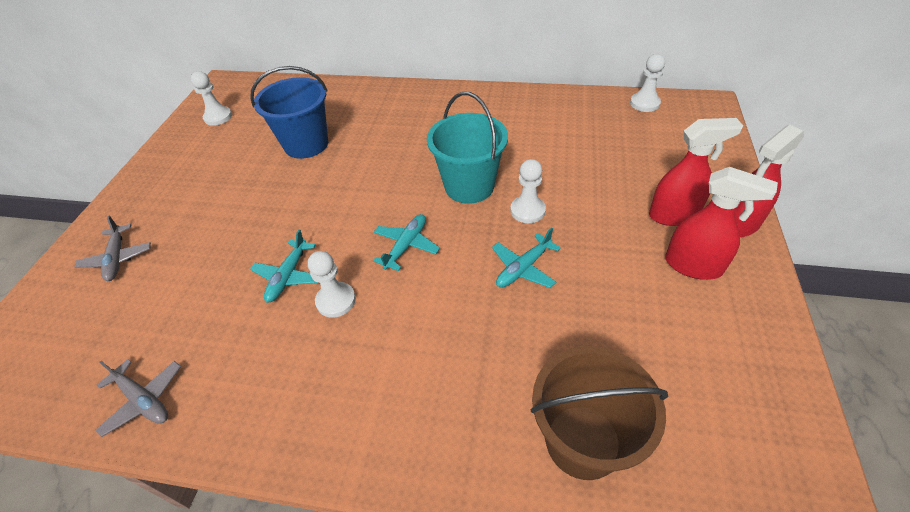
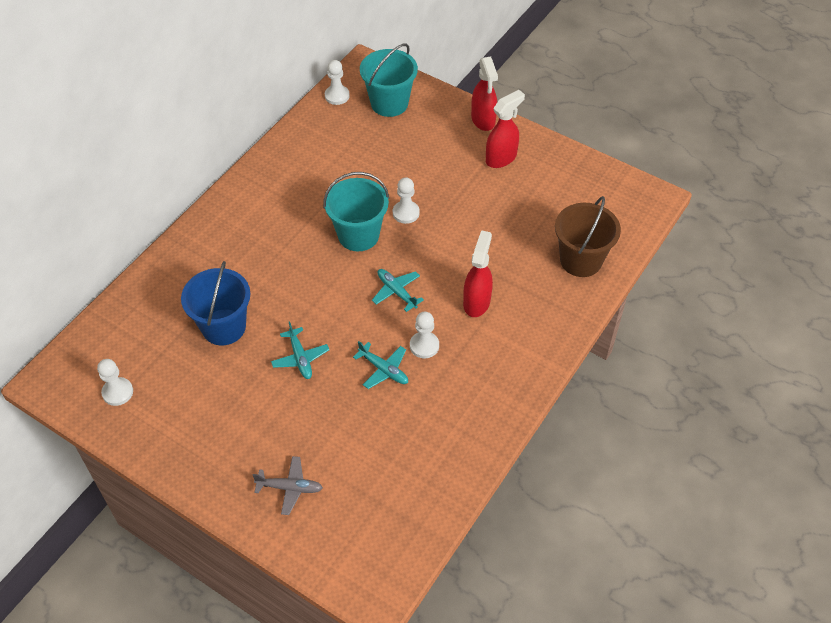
camera: 70 degrees left, 5 degrees up
grey plane [95,359,181,437] -> none
turquoise plane [492,228,561,288] -> turquoise plane moved to [271,321,329,379]
red spray bottle [649,118,743,226] -> red spray bottle moved to [463,230,493,317]
none -> turquoise bucket [360,43,418,117]

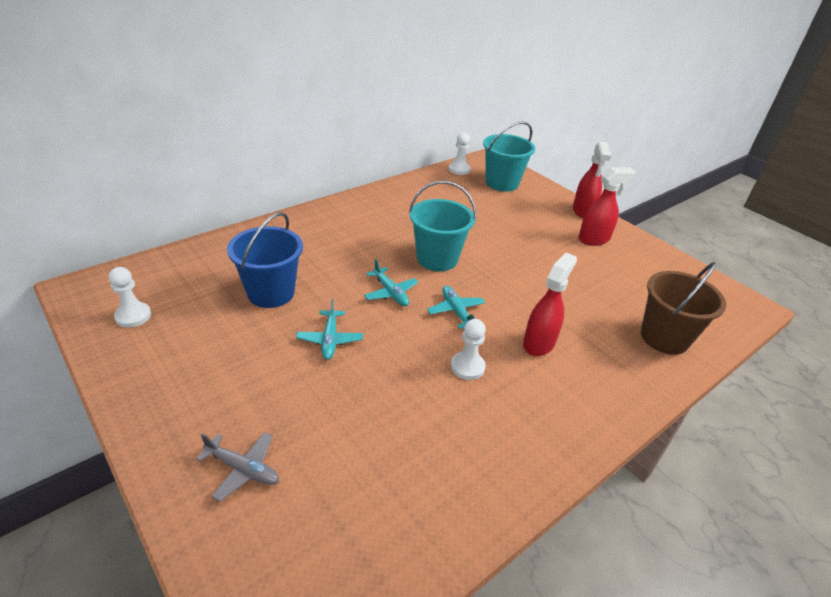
camera: 15 degrees right, 15 degrees down
turquoise plane [353,341,408,389] -> turquoise plane moved to [364,259,418,306]
white pawn [393,177,420,224] -> none

